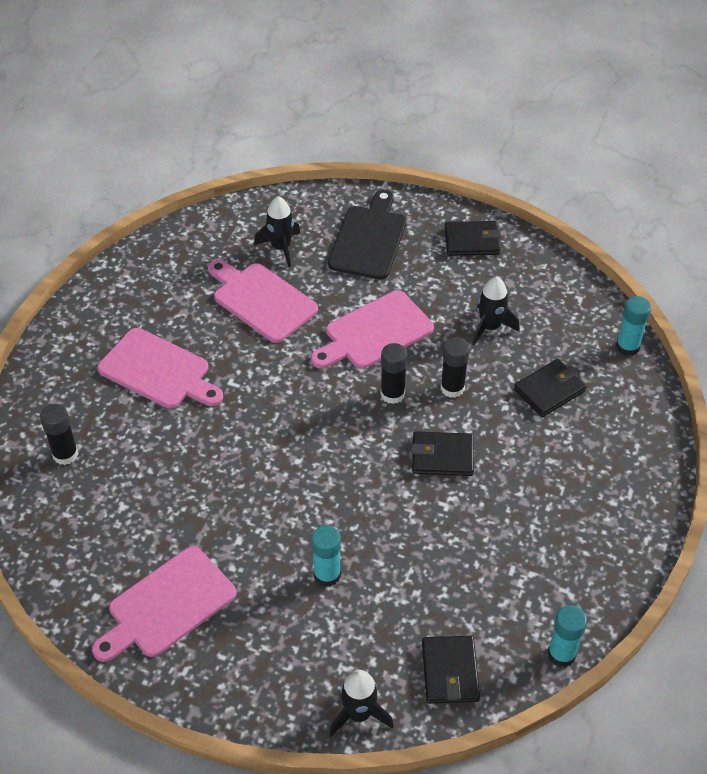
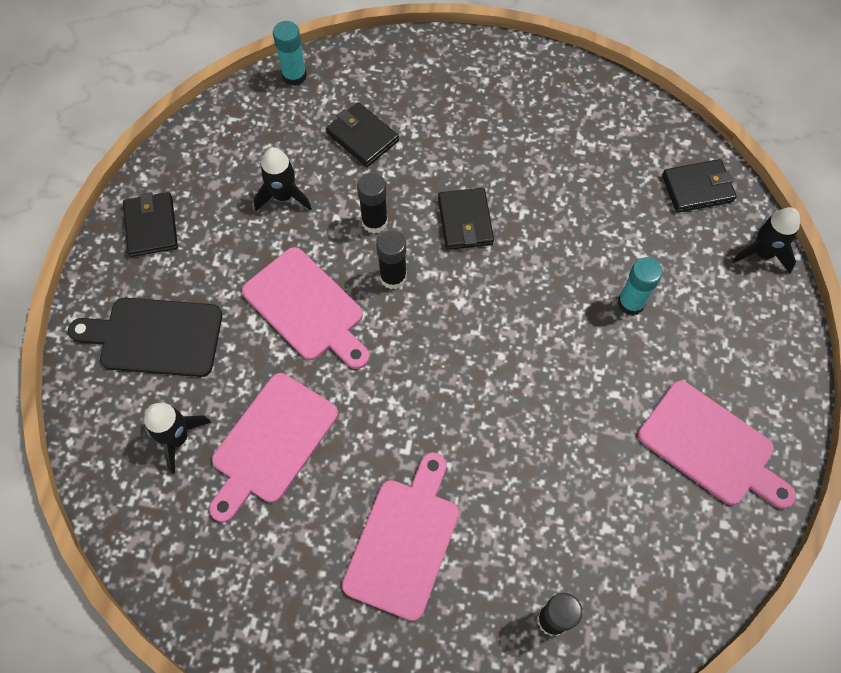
camera: 100 degrees left, 15 degrees up
turquoise glue stick [548,605,587,667] -> none

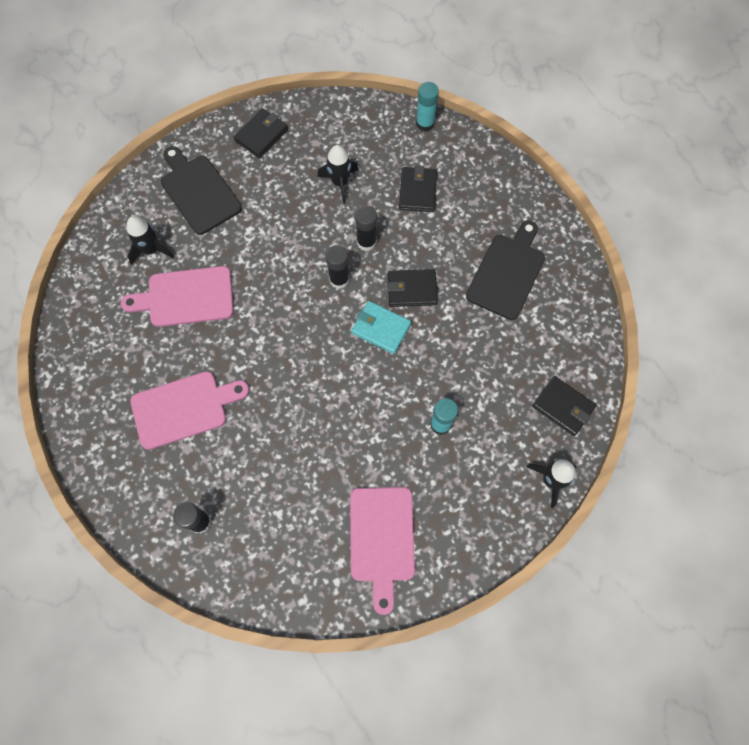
camera: 50 degrees right, 5 degrees up
pink cutting board [242,247,370,369] -> none
black wallet [438,188,494,250] -> black wallet turned 45 degrees clockwise [387,269,438,307]
none -> turquoise wallet [351,301,411,354]
none -> black cutting board [466,220,545,320]

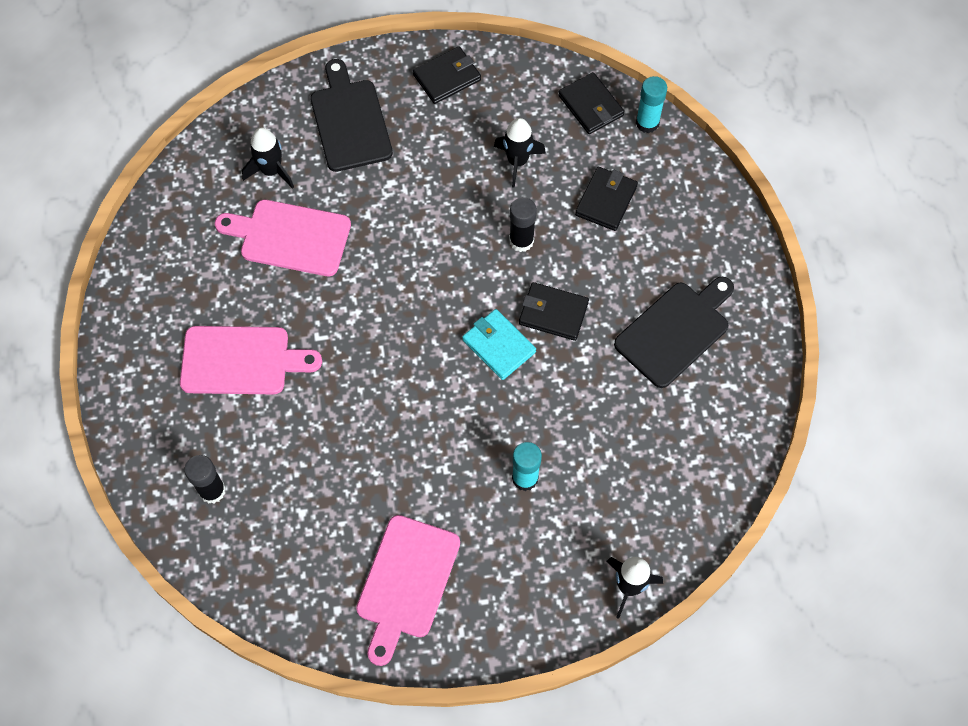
camera: 20 degrees right, 5 degrees down
black glue stick [326,245,350,289] -> none
black wallet [532,376,597,436] -> black wallet moved to [558,72,624,134]

